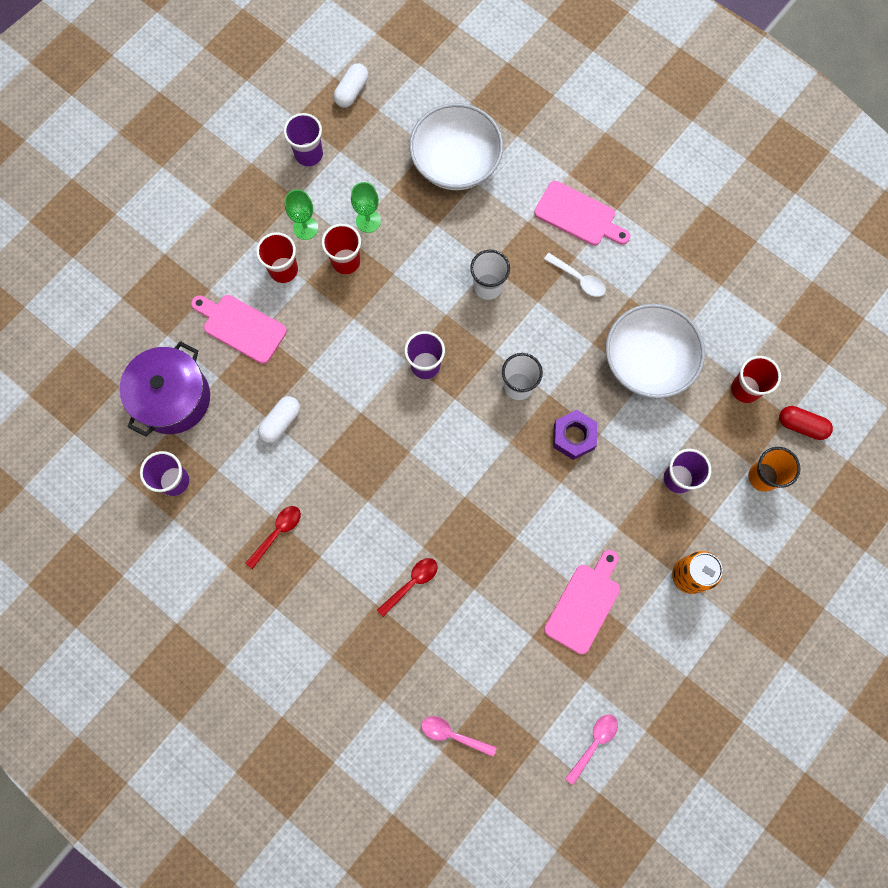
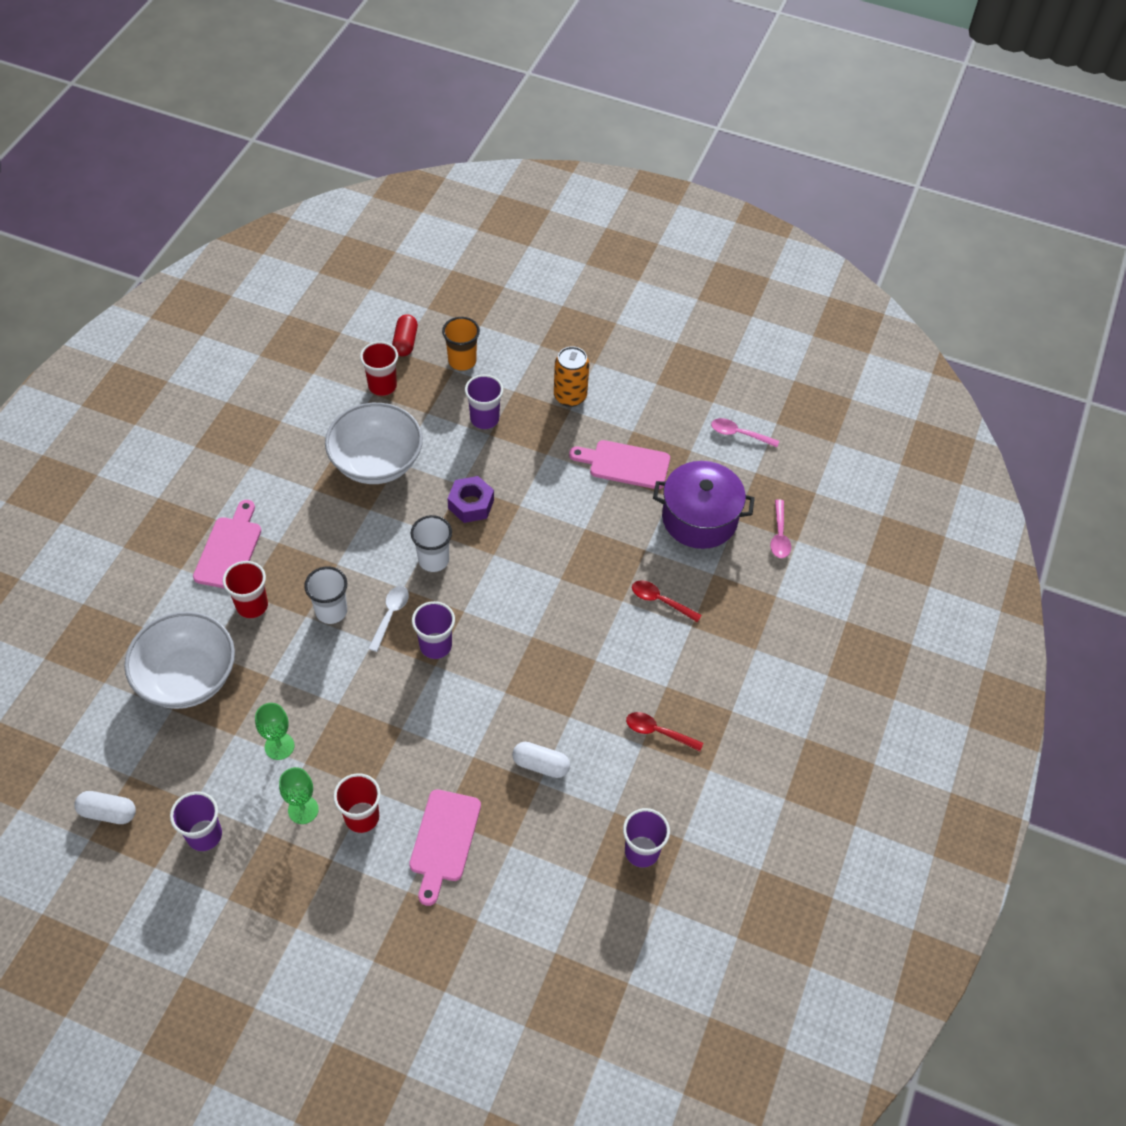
camera: 110 degrees left, 20 degrees down
purple pot [119,341,210,437] -> purple pot moved to [653,461,755,549]
red cup [322,224,361,274] -> red cup moved to [223,561,268,618]
white spoon [544,253,606,297] -> white spoon moved to [368,586,409,652]

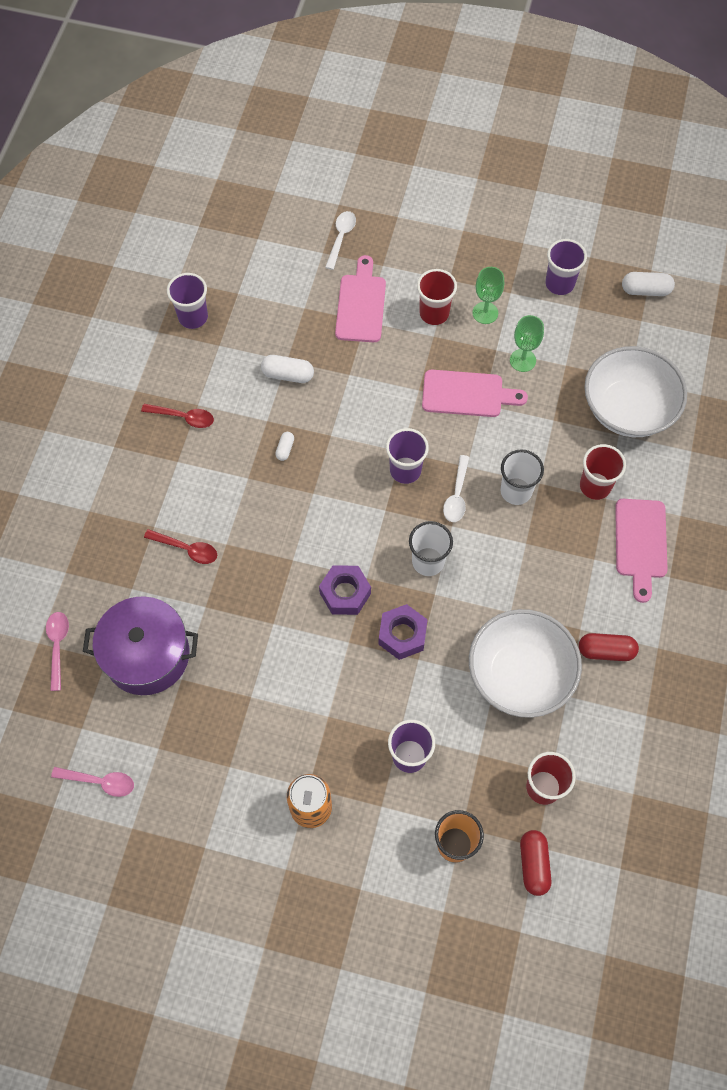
camera: 175 degrees right, 10 degrees up
pink cutting board [569,440,670,489] -> pink cutting board moved to [422,370,528,417]
none -> white capsule [275,432,294,461]
none -> purple nut [319,565,371,615]
none -> white spoon [325,211,356,270]
none -> red capsule [579,633,639,661]

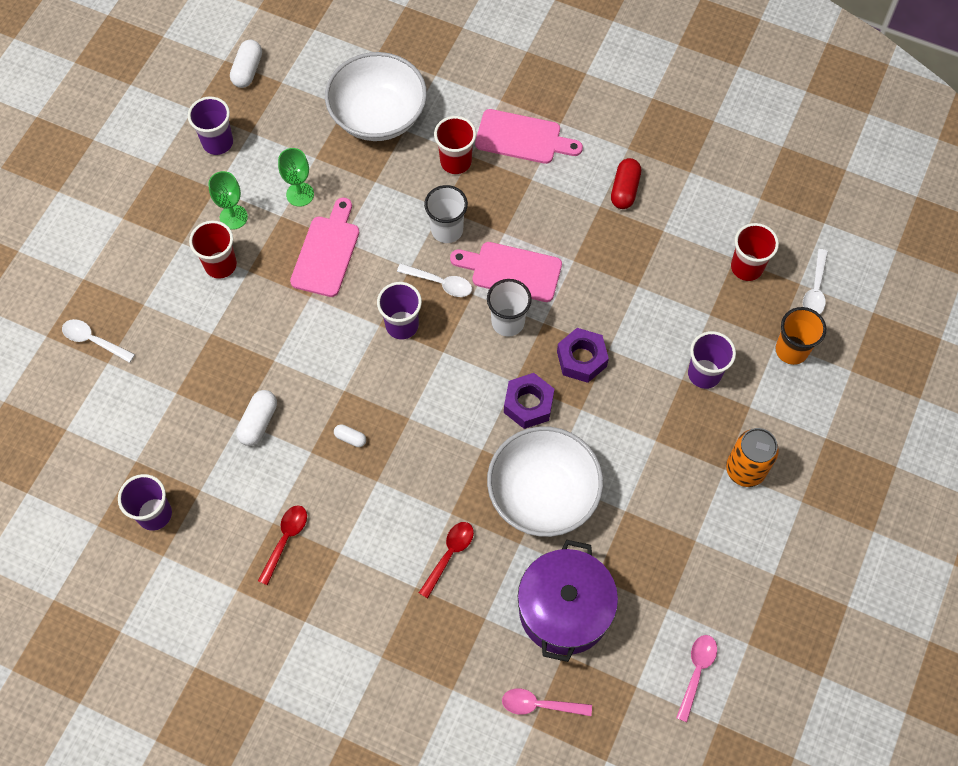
camera: 80 degrees left, 0 degrees up
pink cutting board [335,255,386,342] -> pink cutting board moved to [450,242,562,302]
white bowl [469,609,582,718] -> white bowl moved to [487,426,603,537]
red capsule [520,830,552,896] -> white spoon [803,249,828,314]

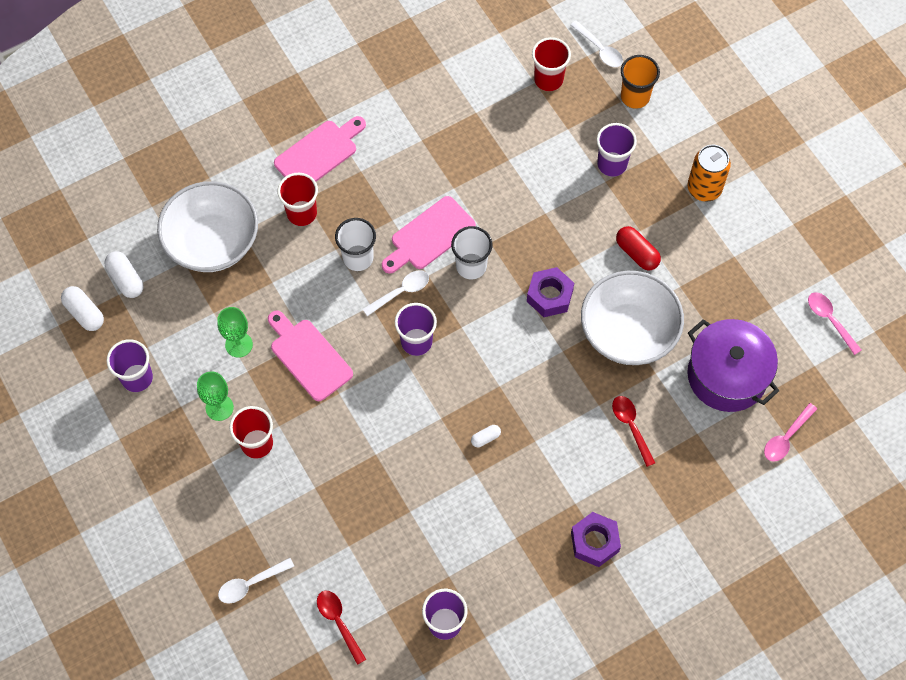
camera: 55 degrees left, 0 degrees up
white capsule [236,390,277,446] -> white capsule moved to [105,251,143,298]
red spoon [258,505,307,586] -> red spoon moved to [317,591,366,665]
purple nut [557,328,609,383] -> purple nut moved to [571,512,621,567]
red capsule [611,158,641,209] -> red capsule moved to [616,226,661,270]

